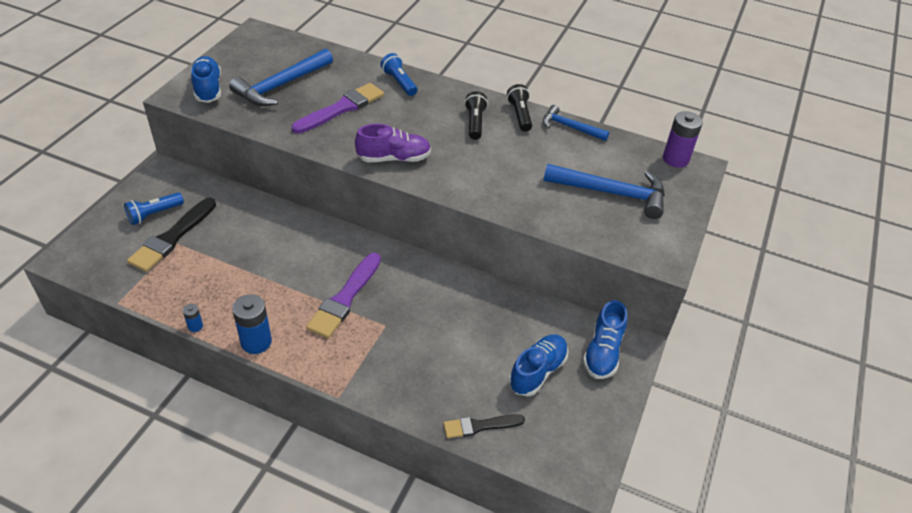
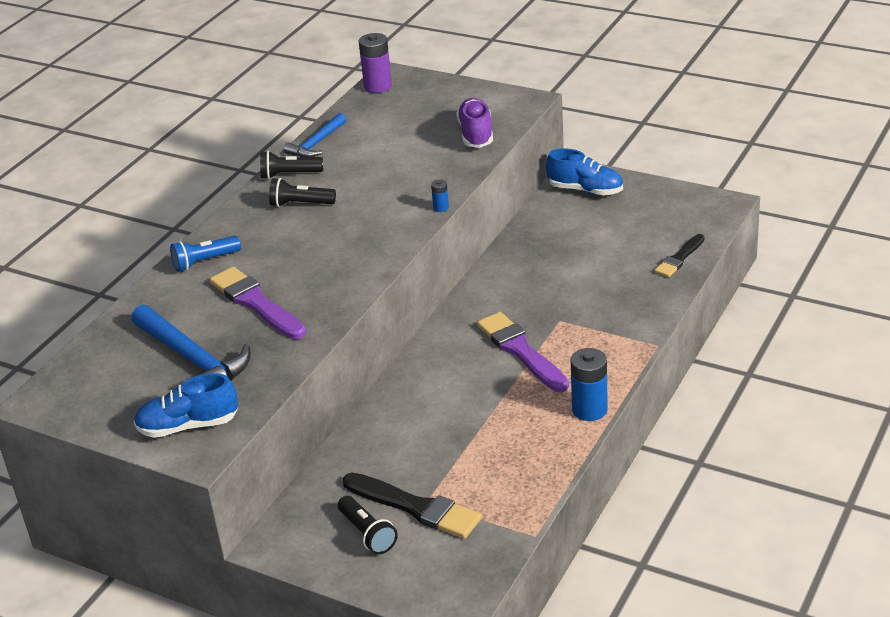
camera: 80 degrees left, 10 degrees down
blue flashlight [124,192,184,225] -> black flashlight [338,496,398,554]
blue battery [183,304,203,332] -> blue battery moved to [431,179,449,212]
purple brush [306,253,381,338] -> purple brush turned 150 degrees counterclockwise [477,312,569,392]
purple shoe [355,124,431,162] -> purple shoe moved to [457,98,493,148]
black brush [444,414,525,438] -> black brush turned 45 degrees clockwise [654,234,704,277]
blue shoe [509,335,568,396] -> none
blue hammer [544,164,665,219] -> none

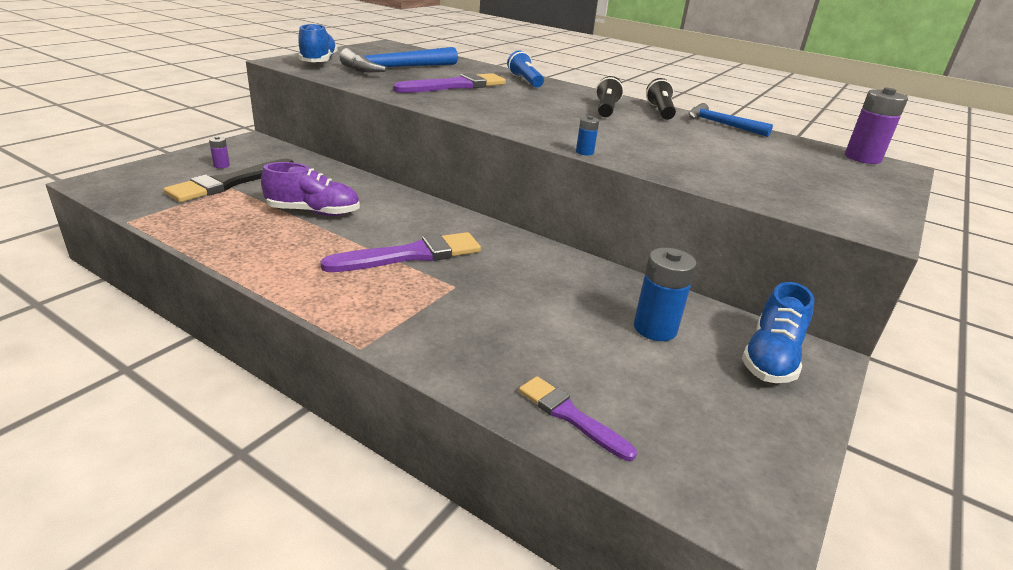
camera: 90 degrees right, 5 degrees down
black flashlight [338,496,398,554] -> purple battery [209,136,230,168]
purple shoe [457,98,493,148] -> purple shoe moved to [261,162,360,216]
blue battery [570,348,608,421] -> blue battery moved to [634,248,697,341]
black brush [654,234,704,277] -> purple brush [519,376,637,461]

